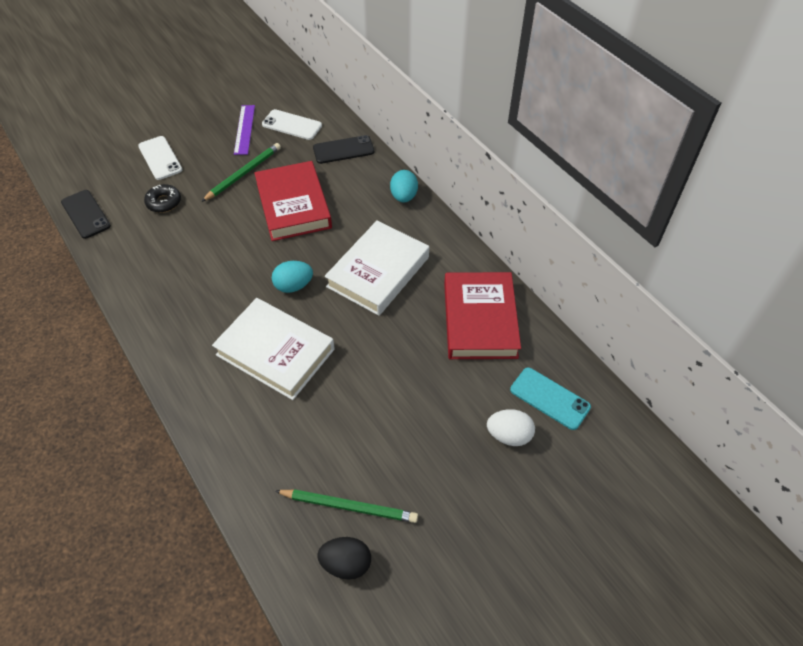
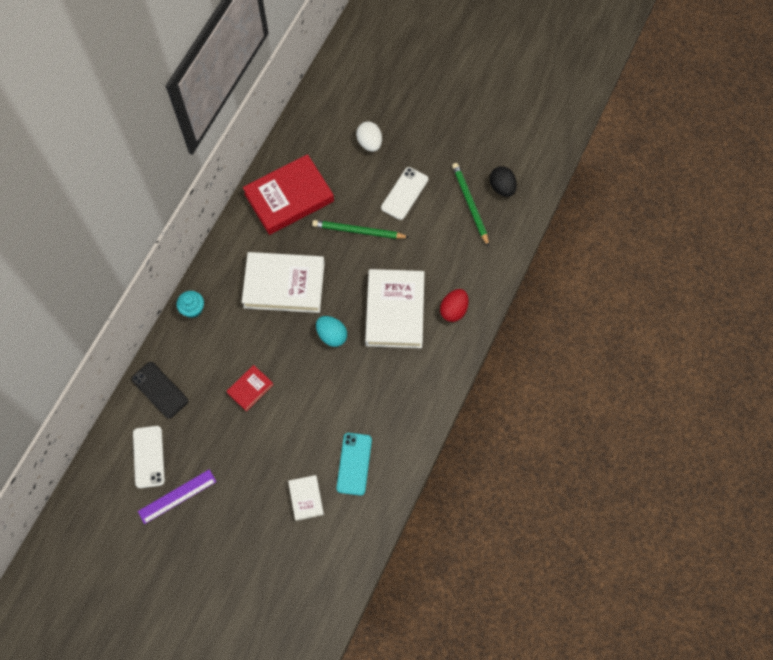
camera: 120 degrees left, 15 degrees up
black phone [61,190,111,239] -> none
white phone [138,136,182,180] -> white phone moved to [381,167,428,220]
black donut [144,184,181,213] -> white book [288,475,324,521]
green pencil [201,143,281,202] -> green pencil moved to [312,220,410,239]
red book [254,161,332,241] -> red book [226,365,273,411], size x0.48
turquoise egg [390,170,418,203] -> turquoise cupcake [177,291,204,318]
turquoise phone [510,367,591,430] -> turquoise phone moved to [336,433,372,496]
none -> red egg [440,289,469,322]

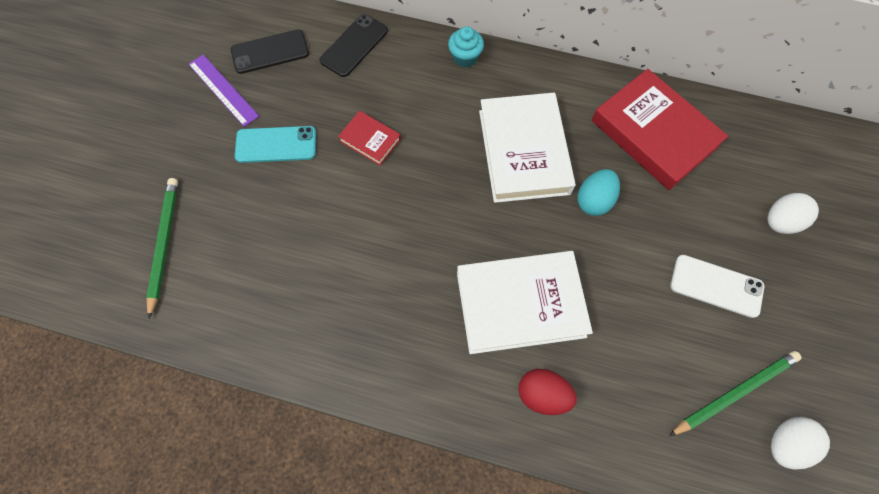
camera: 80 degrees right, 0 degrees up
white phone [133,426,165,488] -> black phone [231,29,309,74]
white book [288,475,324,521] -> none
green pencil [312,220,410,239] -> green pencil moved to [146,178,178,319]
turquoise egg [316,316,347,347] -> turquoise egg moved to [578,169,620,216]
turquoise phone [336,433,372,496] -> turquoise phone moved to [235,126,316,163]
black egg [490,166,517,197] -> white egg [771,417,830,470]

